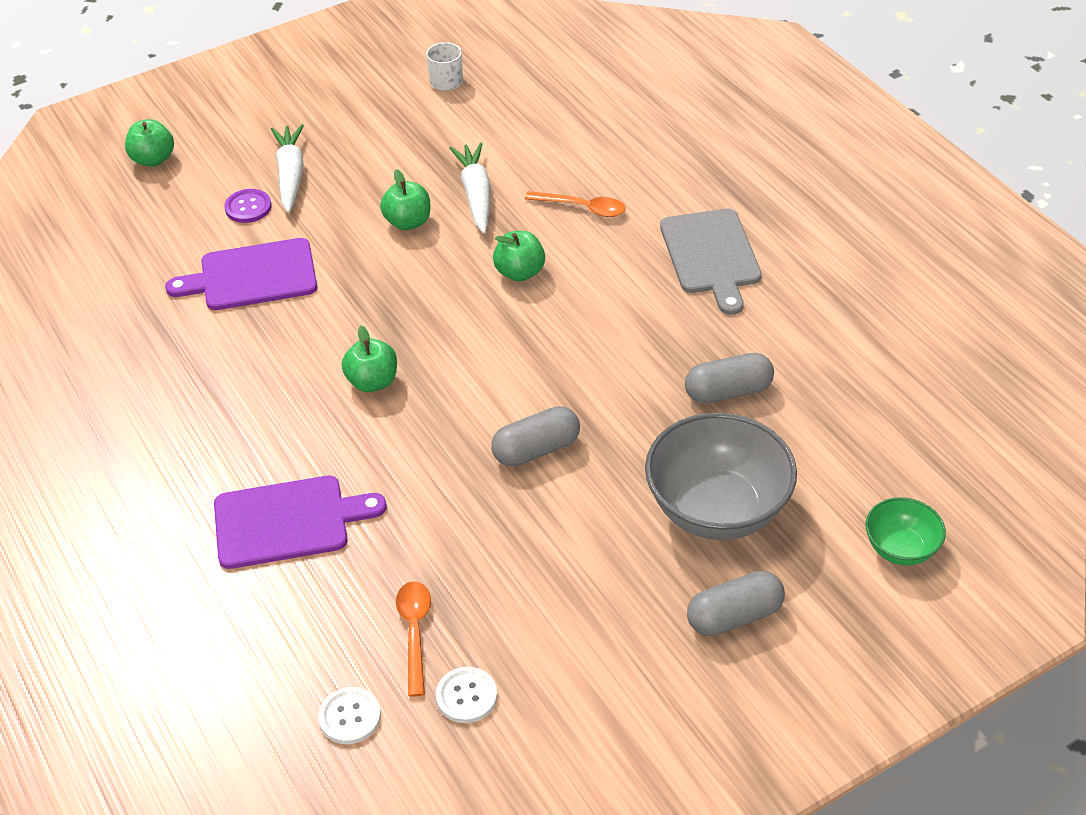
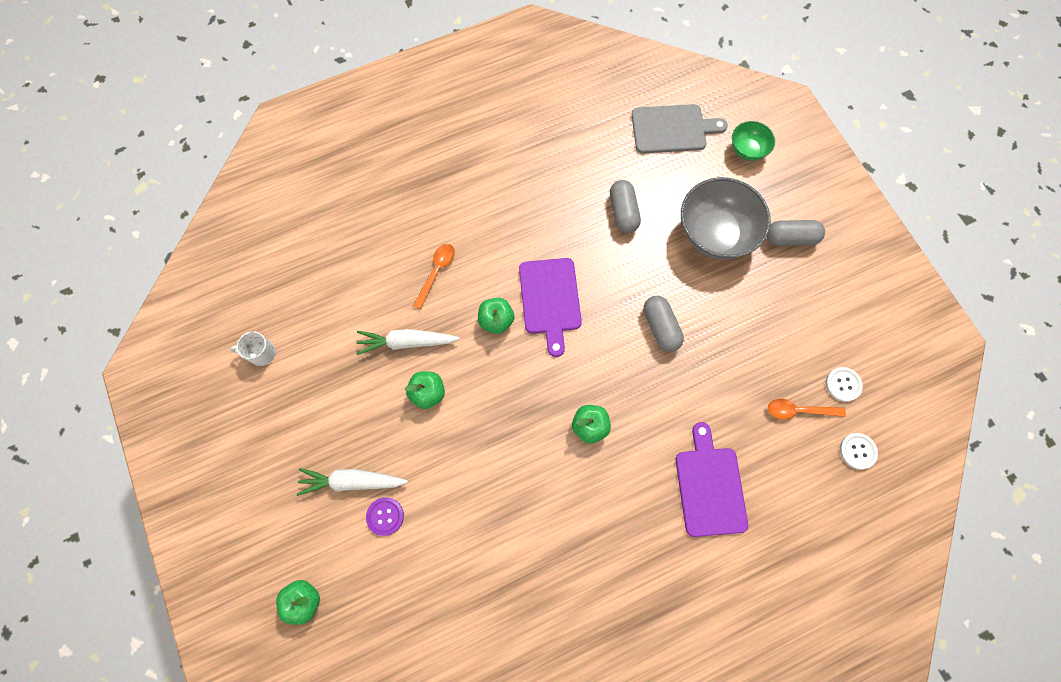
camera: 85 degrees left, 25 degrees up
purple cutting board [165,238,318,310] -> purple cutting board moved to [519,258,582,357]
grey cutting board [660,209,762,315] -> grey cutting board moved to [632,104,728,153]
grey capsule [687,571,785,636] -> grey capsule turned 75 degrees counterclockwise [767,220,825,246]

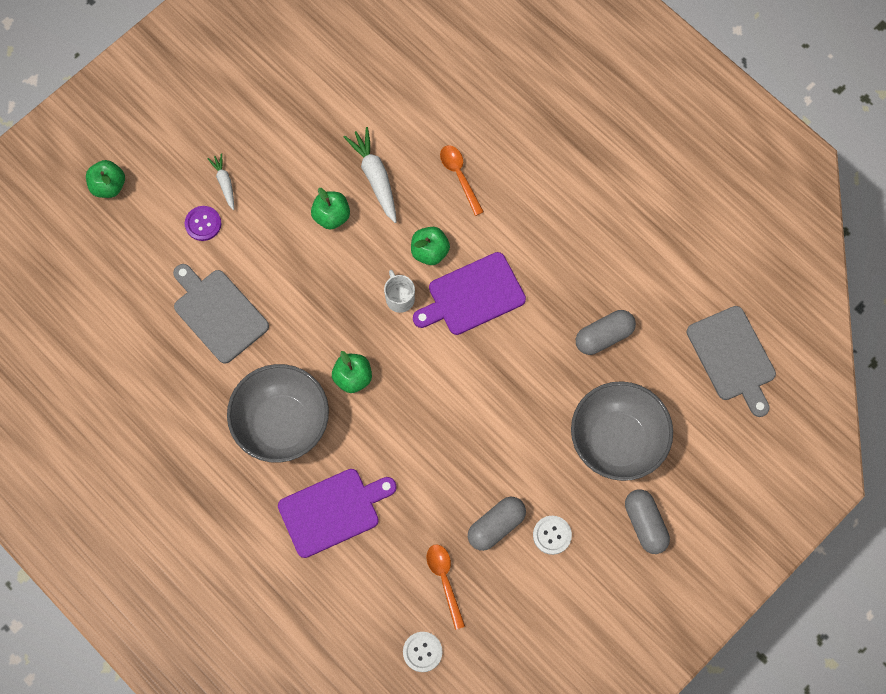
camera: 70 degrees right, 0 degrees up
white mug [230,331,275,366] -> white mug moved to [384,270,415,313]
white carrot [297,468,408,496] -> white carrot [207,153,234,210], size x0.58
orange spoon [413,244,455,309] -> orange spoon turned 120 degrees counterclockwise [440,145,484,216]
grey capsule [644,296,684,352] -> grey capsule moved to [468,497,526,551]
green bowl [732,121,775,161] -> none
white button [826,367,863,402] -> white button moved to [533,516,572,555]
none -> grey cutting board [173,264,269,364]
none -> grey bowl [227,364,329,463]

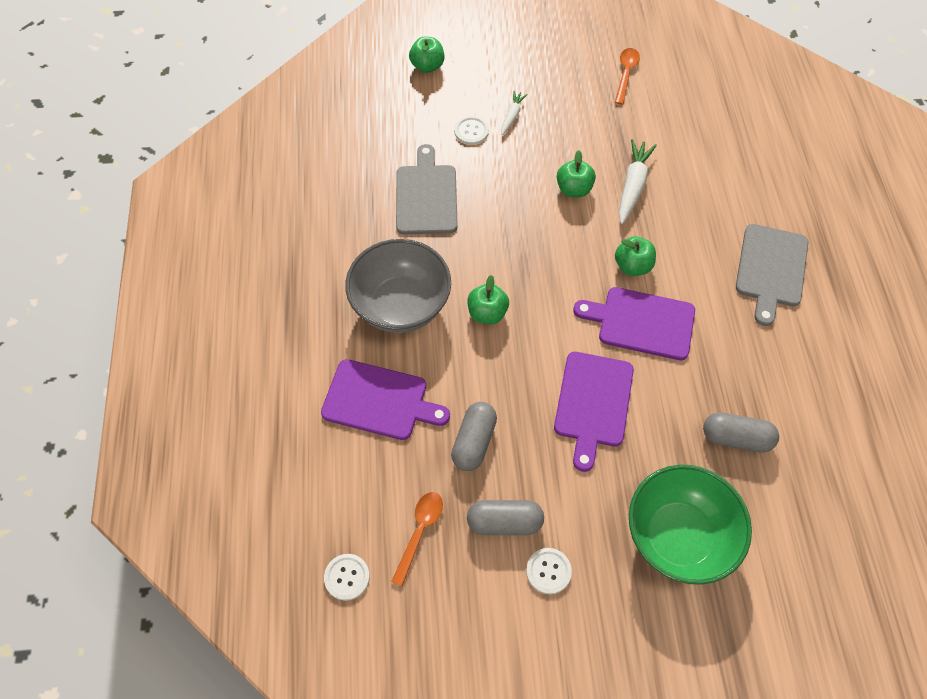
camera: 40 degrees right, 10 degrees down
purple button [185,206,221,241] -> white button [454,116,489,145]
white mug [384,270,415,313] -> none
orange spoon [440,145,484,216] -> orange spoon moved to [615,48,640,105]
grey bowl [571,381,673,481] -> green bowl [629,465,752,585]
grey capsule [625,489,670,554] -> grey capsule moved to [451,402,497,471]
grey cutting board [686,306,776,417] -> grey cutting board moved to [736,224,808,326]
none -> purple cutting board [554,352,634,472]

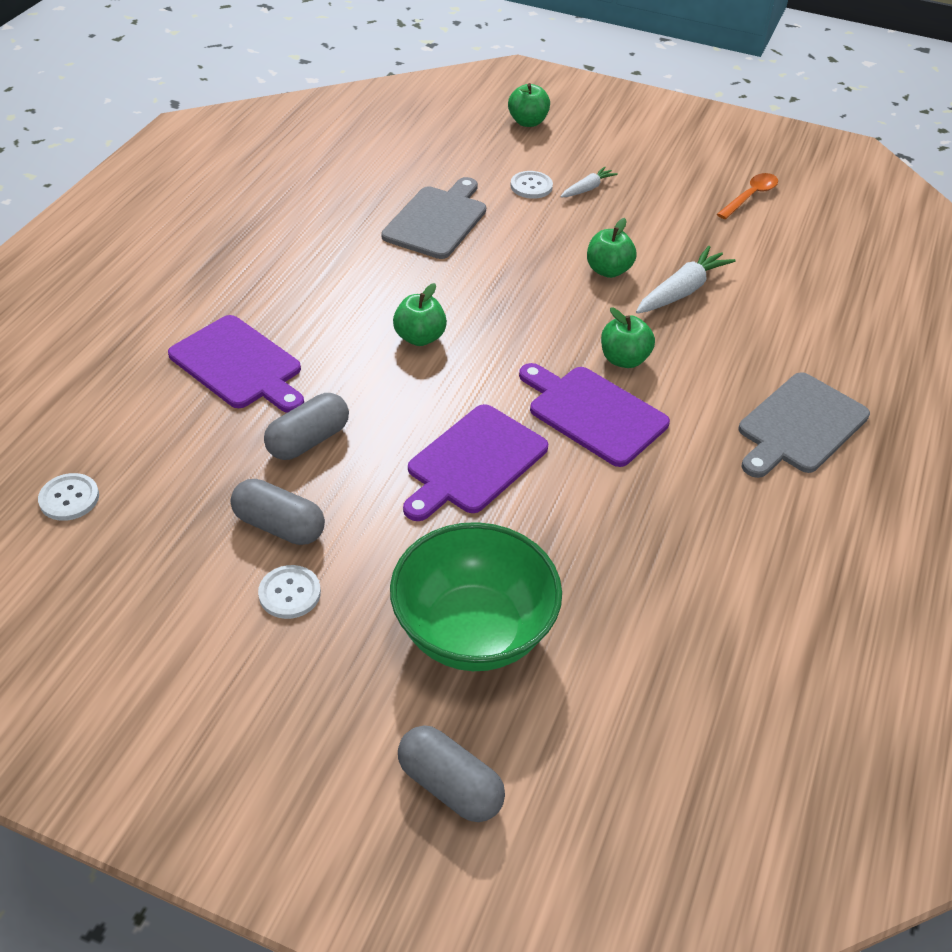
camera: 25 degrees right, 15 degrees down
grey bowl [345,239,451,333] -> none
orange spoon [391,492,443,586] -> none
grey capsule [703,412,779,453] -> grey capsule moved to [398,725,505,822]

